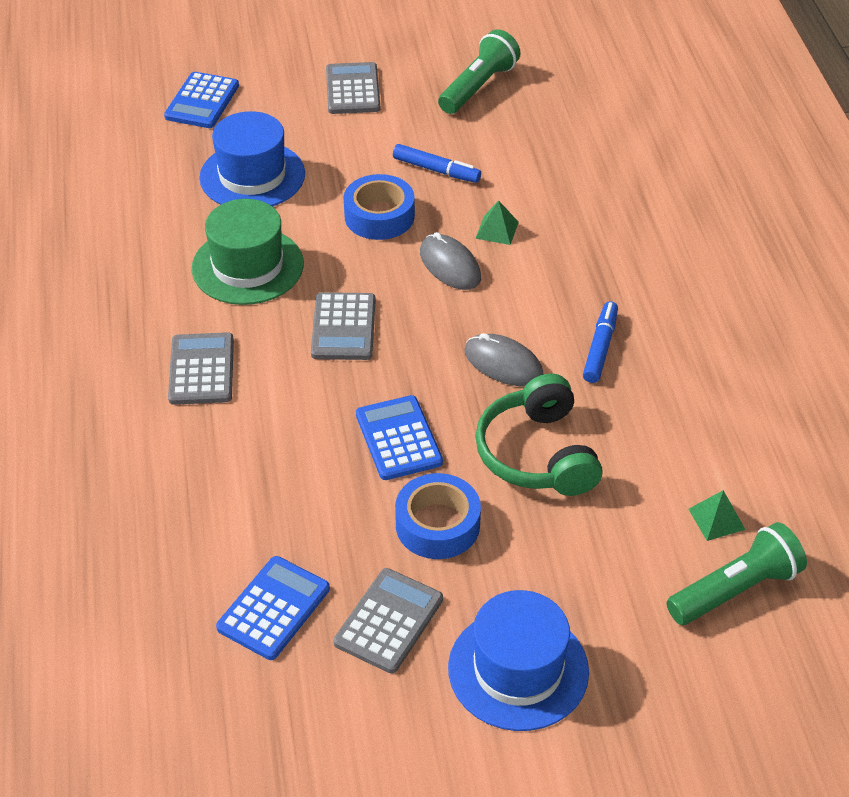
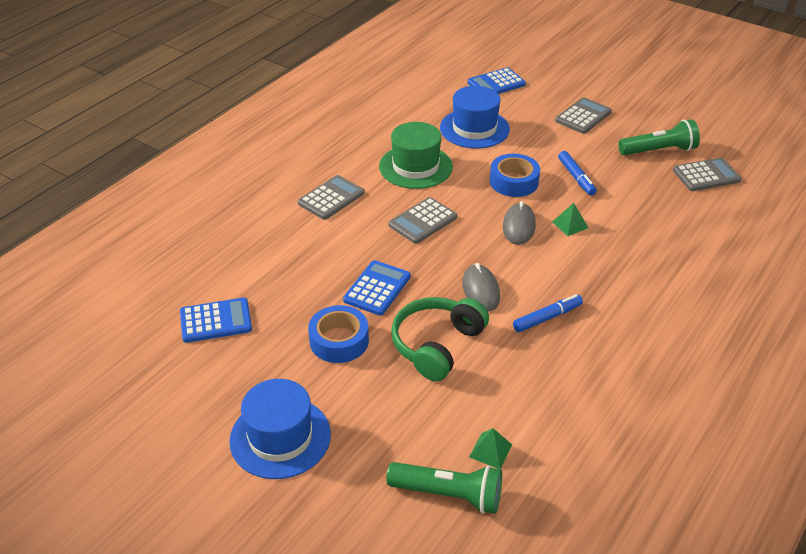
camera: 45 degrees right, 5 degrees down
grey calculator [334,568,443,673] -> grey calculator moved to [673,157,741,191]

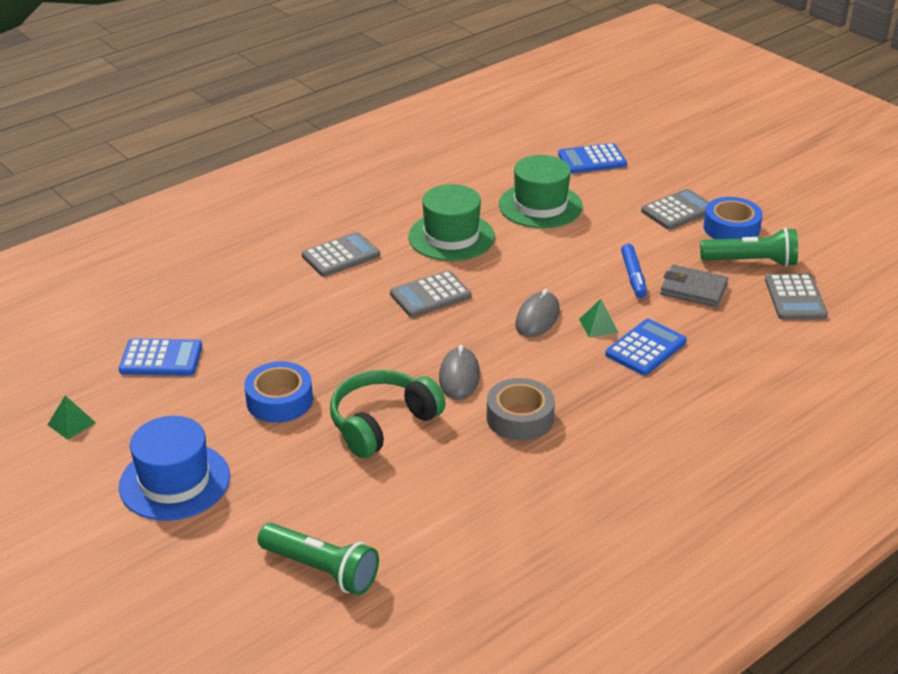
camera: 15 degrees right, 5 degrees down
blue calculator [343,260,411,316] -> blue calculator moved to [605,319,687,375]
blue hat [440,86,510,148] -> green hat [499,155,583,228]
green pyramid [469,428,512,469] -> green pyramid moved to [48,396,96,440]
blue tape [490,154,540,197] -> blue tape moved to [704,197,763,239]
blue marker [513,294,583,332] -> grey tape [486,378,555,441]
grey calculator [673,157,741,191] -> grey calculator turned 90 degrees clockwise [765,274,828,320]
none -> grey wallet [660,265,728,307]

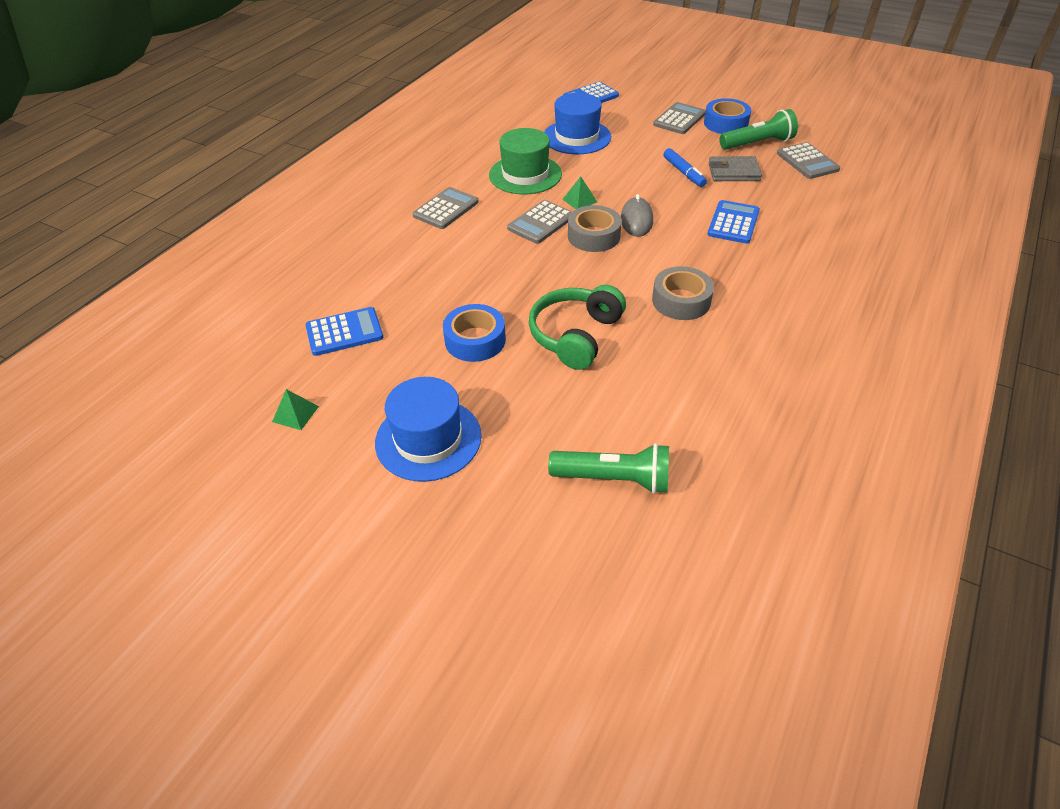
camera: 20 degrees left, 10 degrees up
grey mouse [439,345,480,400] -> none
green hat [499,155,583,228] -> blue hat [544,93,611,155]
green pyramid [579,299,619,337] -> green pyramid moved to [562,177,597,209]
none -> grey tape [568,205,622,252]

